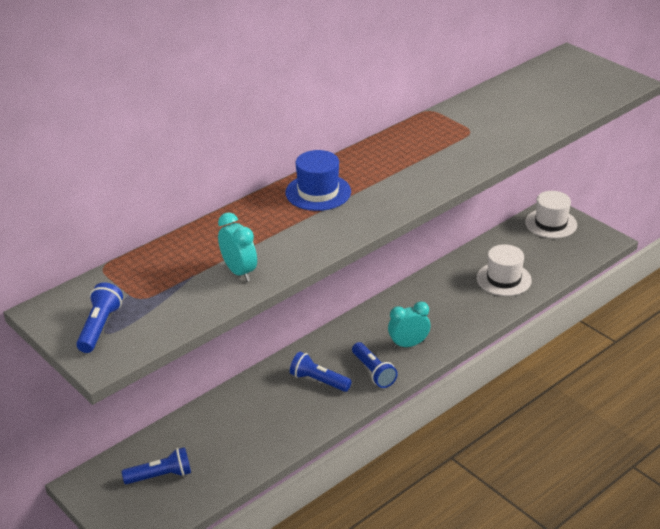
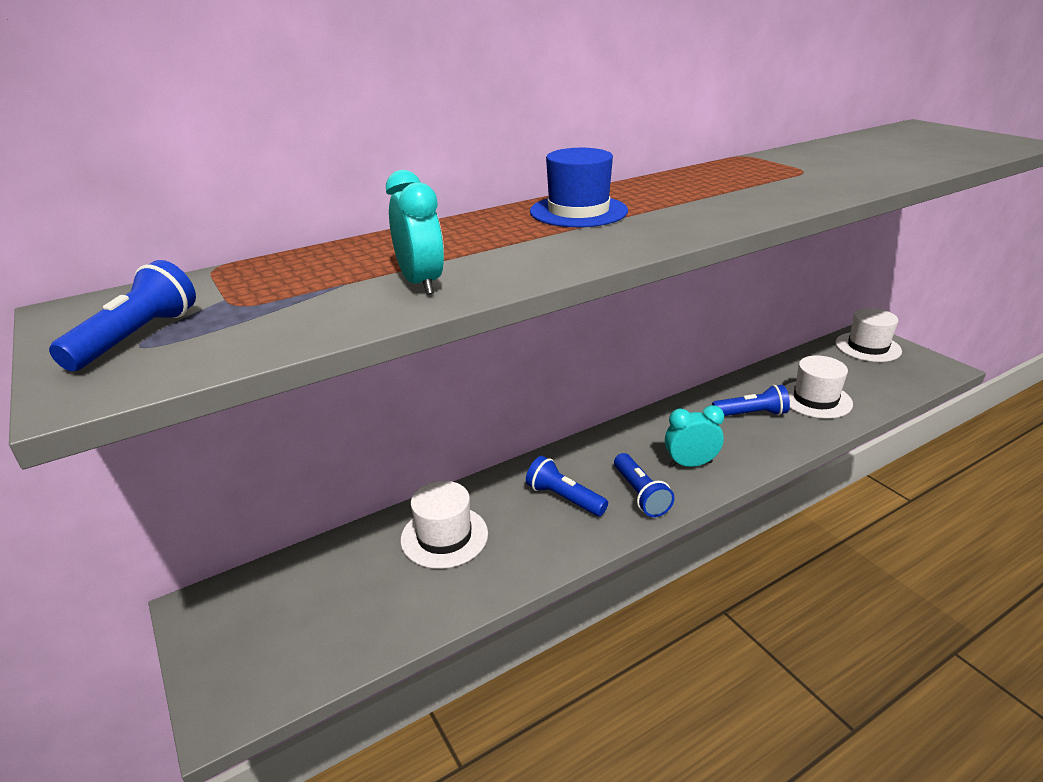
camera: 10 degrees right, 5 degrees down
blue flashlight [122,447,191,484] -> blue flashlight moved to [712,385,790,416]
none -> white hat [401,481,488,569]

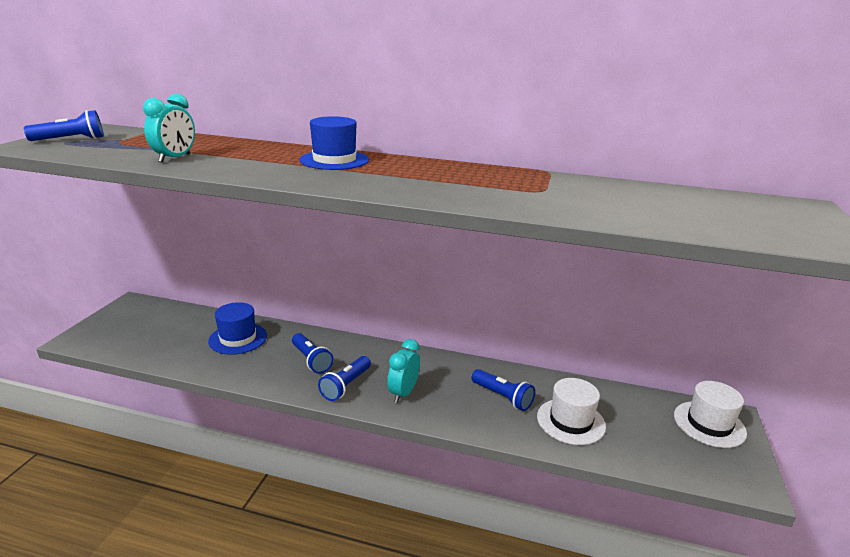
camera: 45 degrees right, 5 degrees down
white hat [401,481,488,569] -> blue hat [208,302,267,355]
blue flashlight [526,456,608,516] -> blue flashlight turned 150 degrees clockwise [292,333,334,374]
turquoise clock [665,405,724,467] -> turquoise clock turned 105 degrees counterclockwise [387,339,420,403]

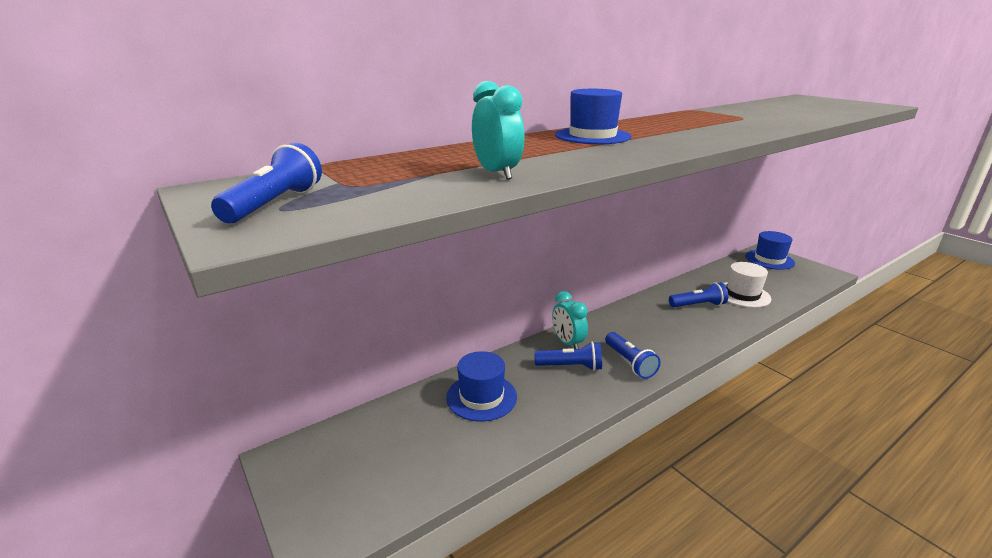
camera: 50 degrees left, 0 degrees up
turquoise clock [387,339,420,403] -> turquoise clock moved to [552,291,588,349]
white hat [674,381,747,448] -> blue hat [745,231,795,270]

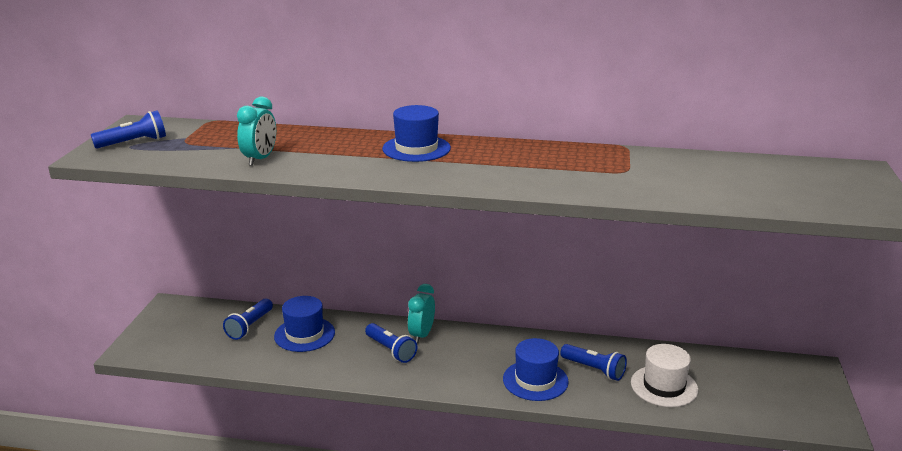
camera: 45 degrees right, 0 degrees up
blue flashlight [605,332,661,379] -> blue flashlight moved to [223,298,273,340]
blue hat [745,231,795,270] -> blue hat moved to [503,338,569,401]

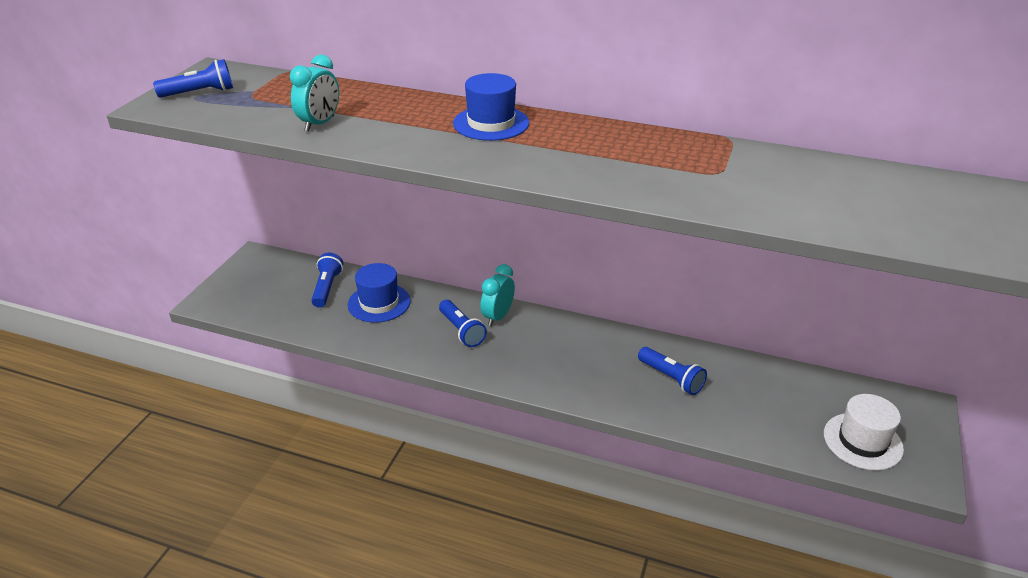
camera: 10 degrees right, 10 degrees up
blue flashlight [223,298,273,340] -> blue flashlight turned 150 degrees clockwise [311,253,343,308]
blue hat [503,338,569,401] -> none
white hat [631,344,698,407] -> white hat moved to [824,394,904,470]

